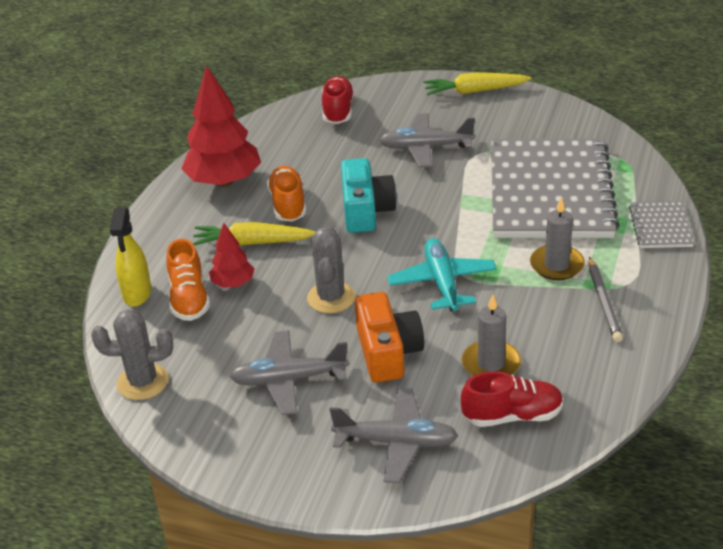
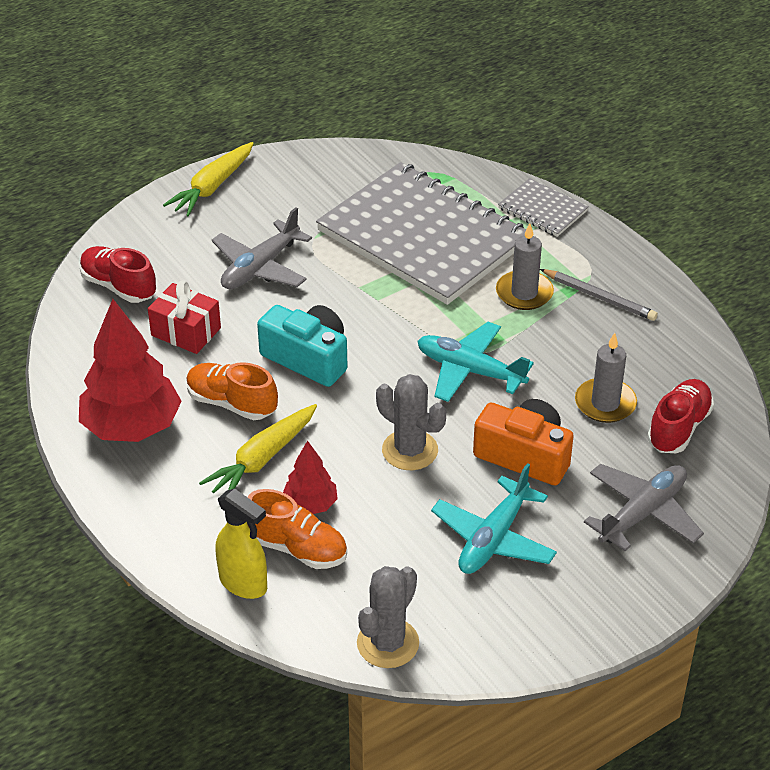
camera: 55 degrees left, 5 degrees up
grey plane [230,330,349,415] -> turquoise plane [431,463,557,574]
none -> red gift [148,280,221,354]

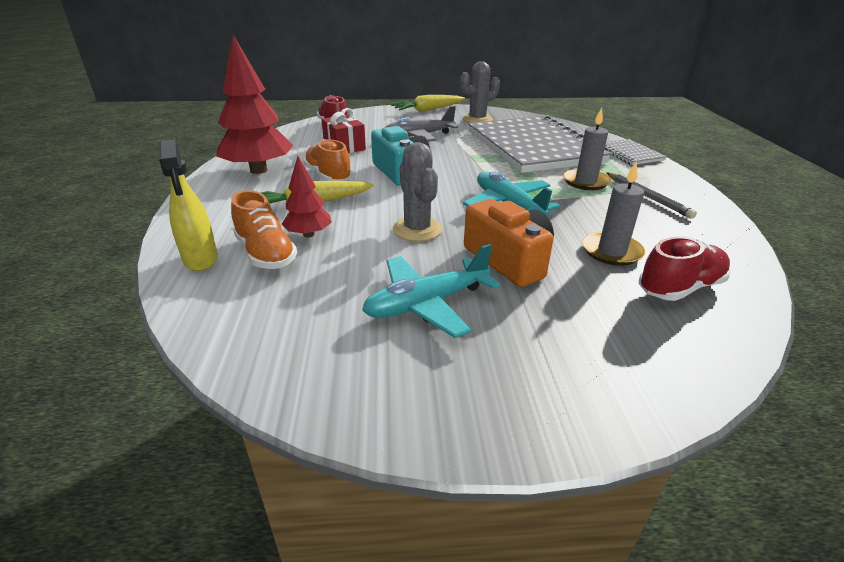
camera: 30 degrees right, 10 degrees down
grey cactus [357,566,419,668] -> grey cactus moved to [460,61,500,123]
grey plane [584,464,704,551] -> none

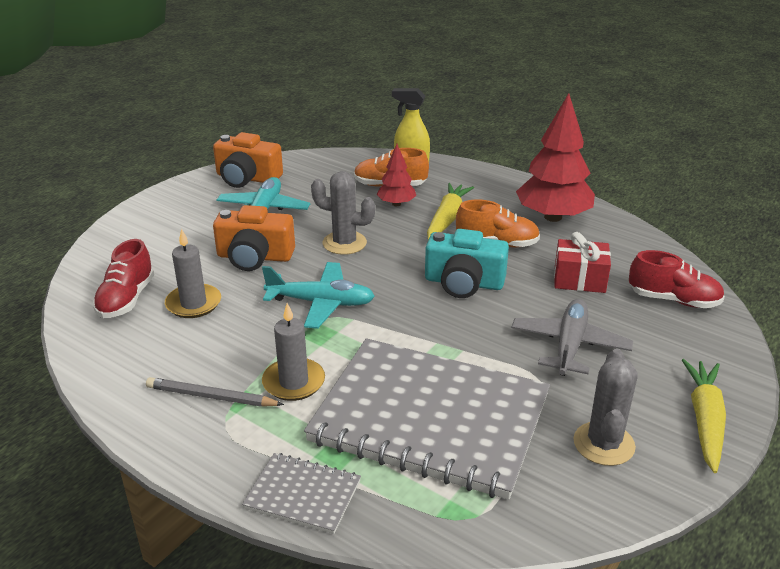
camera: 130 degrees right, 0 degrees up
none -> orange camera [213,132,283,188]

